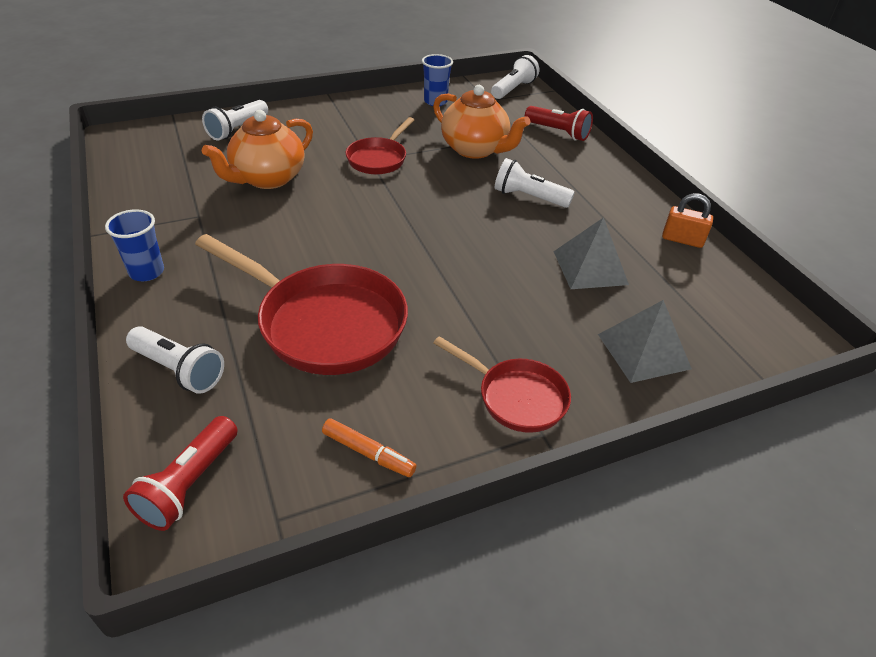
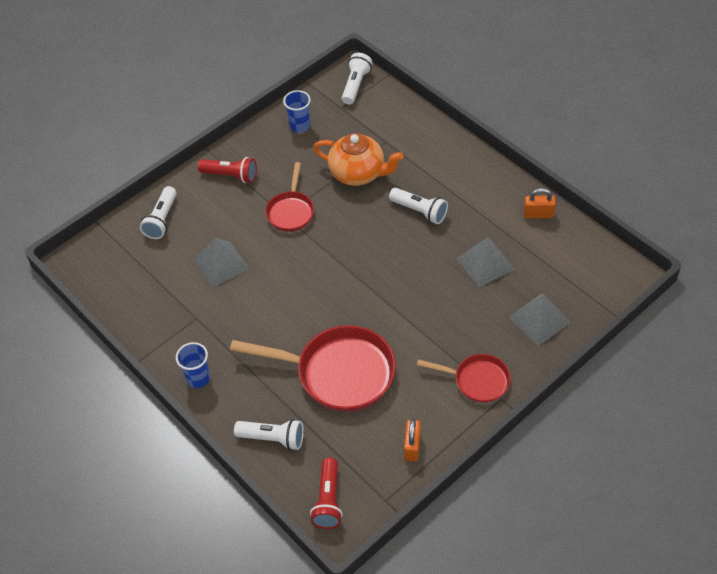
camera: 15 degrees left, 10 degrees up
orange teapot [202,110,313,189] -> grey pyramid [193,238,249,288]
orange marker [322,418,416,477] -> orange padlock [404,419,421,462]
white flashlight [495,158,575,208] -> white flashlight turned 150 degrees counterclockwise [389,188,448,224]
red flashlight [525,106,593,141] -> red flashlight moved to [198,157,257,183]

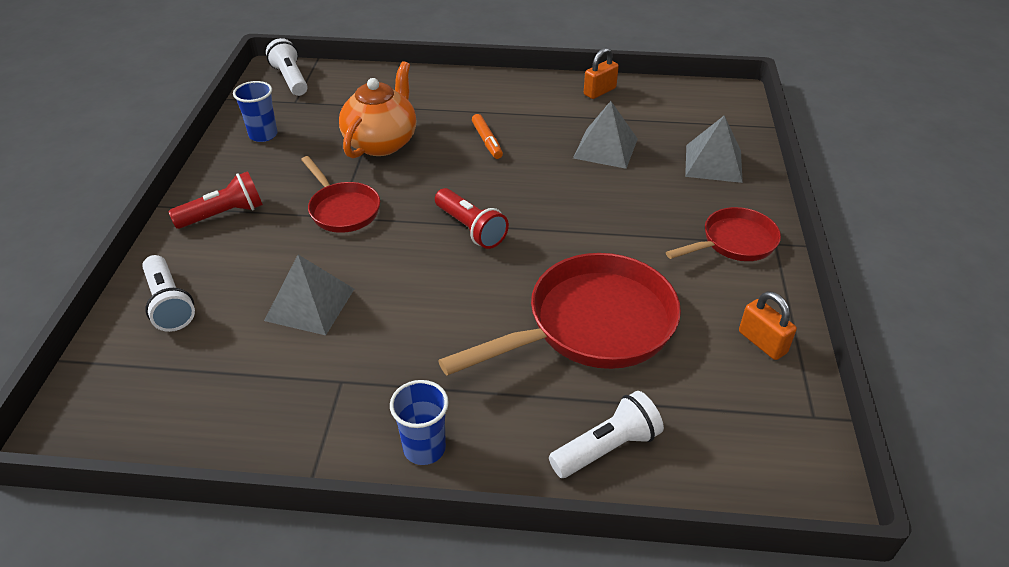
camera: 45 degrees left, 10 degrees down
red flashlight [310,458,343,529] -> red flashlight moved to [435,188,509,249]
orange teapot [313,133,403,186] -> orange teapot turned 45 degrees counterclockwise [339,61,416,158]
white flashlight [389,188,448,224] -> orange marker [472,114,503,159]

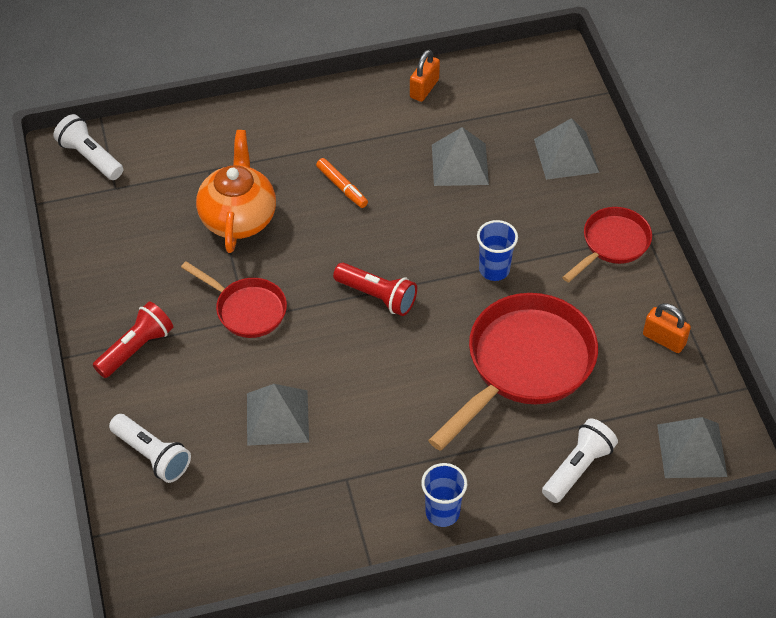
camera: 20 degrees left, 10 degrees up
blue cup [233,81,278,142] -> blue cup moved to [477,220,518,281]
none -> grey pyramid [657,417,728,478]

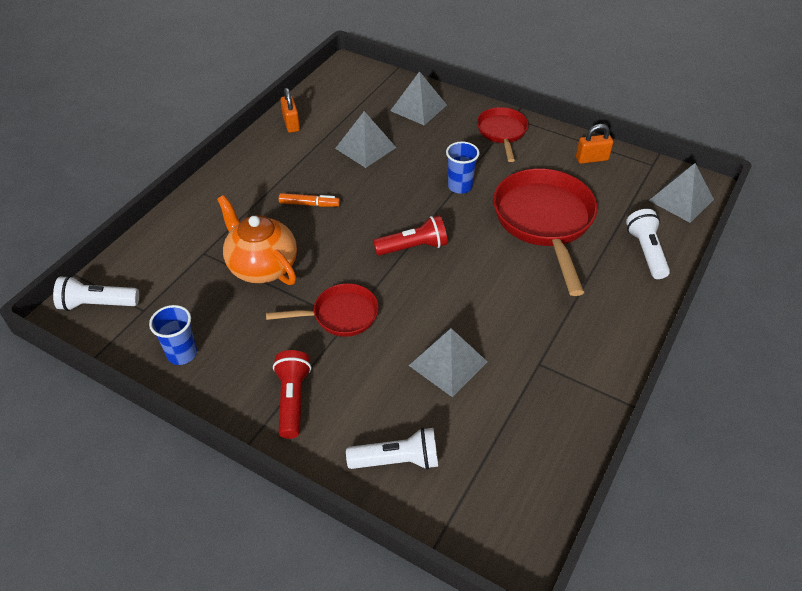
camera: 45 degrees left, 5 degrees down
blue cup [421,463,467,527] -> blue cup moved to [149,305,197,365]

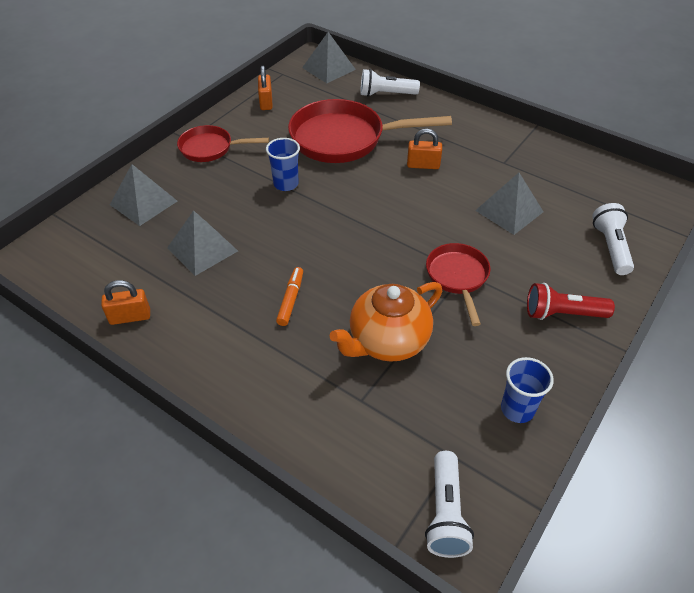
camera: 85 degrees left, 0 degrees up
red flashlight [373,215,448,256] -> none
none -> orange padlock [407,129,442,169]

